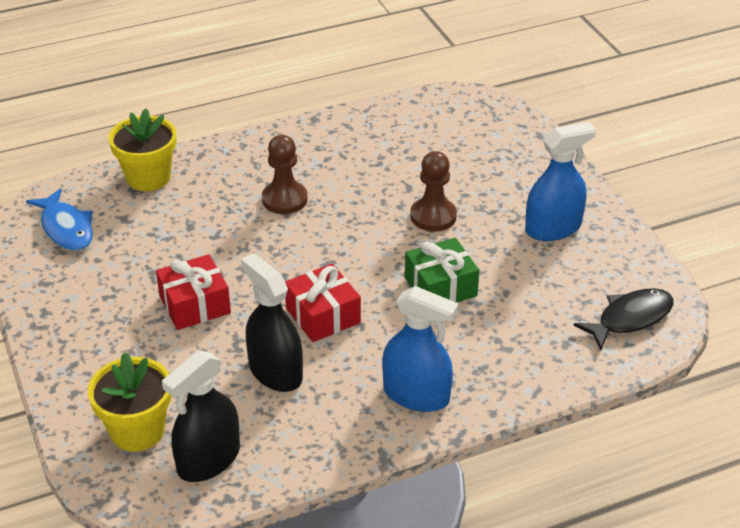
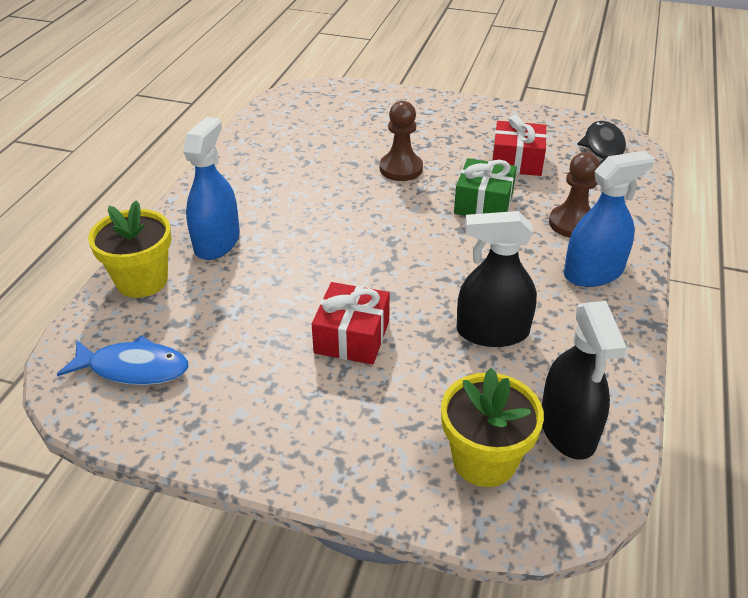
camera: 50 degrees left, 0 degrees up
brown pawn [262,135,307,214] -> brown pawn moved to [549,152,600,238]
red gift [285,264,361,342] -> red gift moved to [492,115,547,176]
blue spray bottle [525,122,596,241] -> blue spray bottle moved to [183,117,240,260]

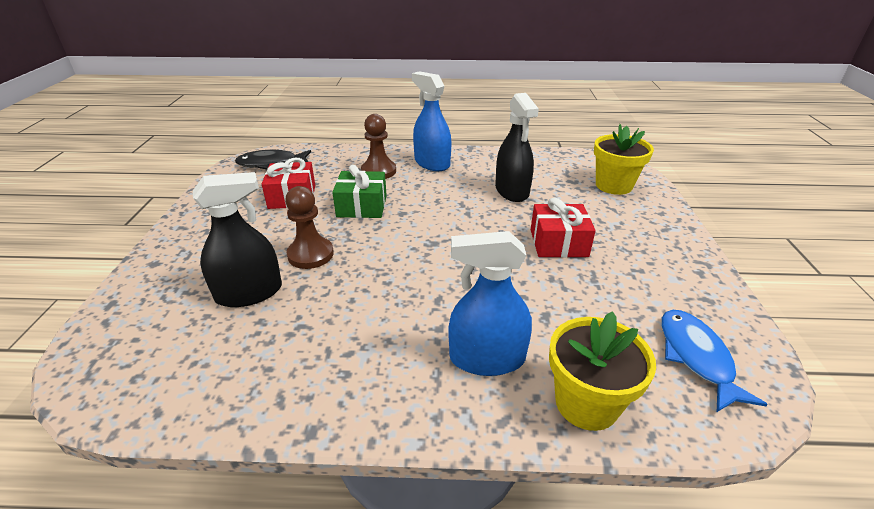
camera: 105 degrees left, 5 degrees down
black spray bottle [542,301,627,460] -> black spray bottle moved to [193,172,282,307]

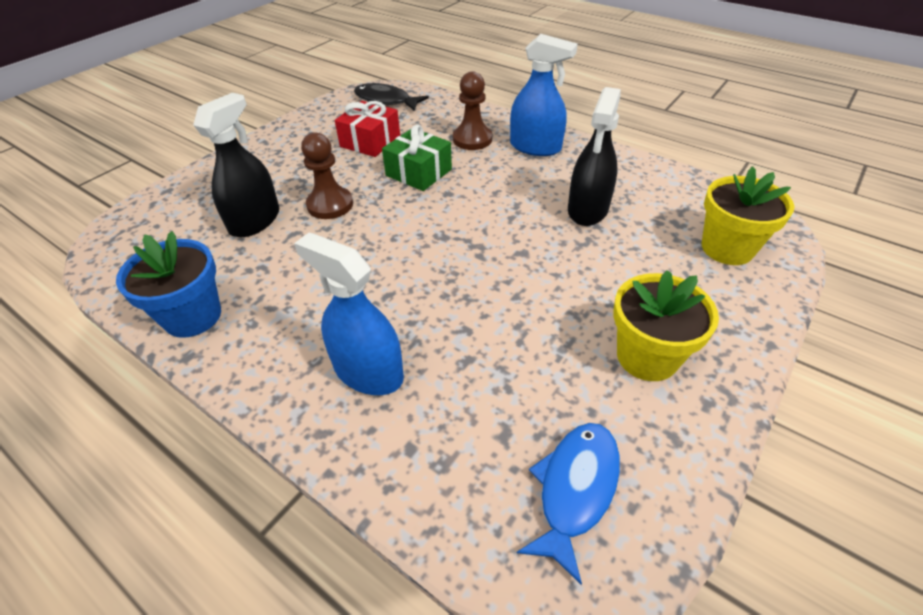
camera: 35 degrees right, 10 degrees up
black spray bottle [193,172,282,307] -> black spray bottle turned 75 degrees counterclockwise [193,92,279,237]
blue spray bottle [412,71,452,171] -> blue spray bottle turned 120 degrees clockwise [510,34,578,156]
red gift [531,198,596,258] -> none
yellow flower pot [549,311,656,431] -> yellow flower pot moved to [613,270,719,381]
none -> blue flower pot [116,231,221,338]

